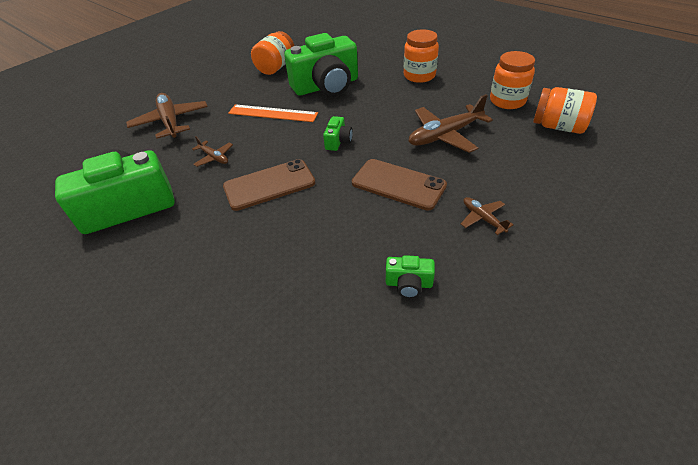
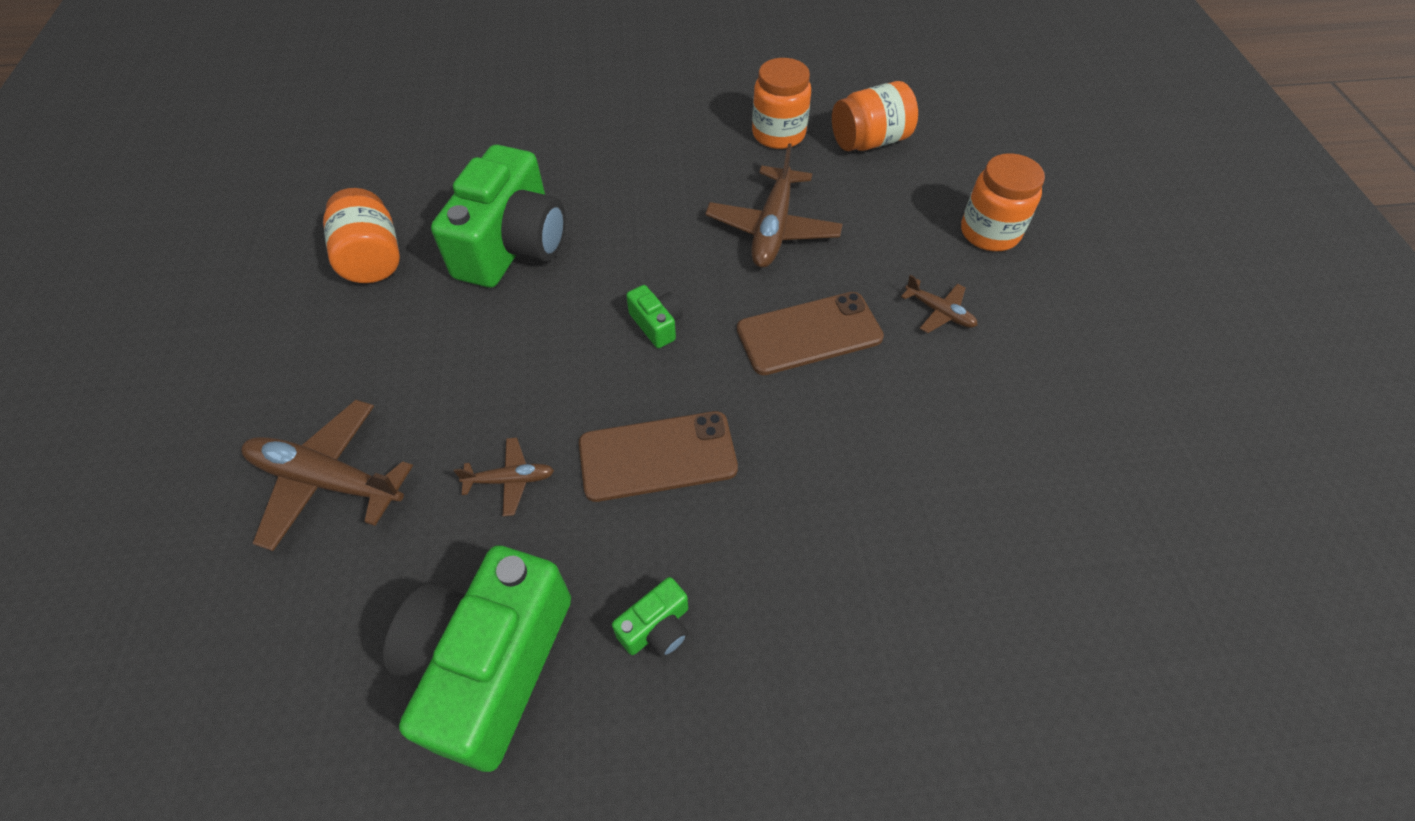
camera: 50 degrees left, 10 degrees up
brown phone [223,159,315,211] -> brown phone turned 60 degrees clockwise [579,411,738,502]
orange ruler [228,105,318,122] -> none
green camera [386,255,435,298] -> green camera moved to [612,577,689,658]
orange jar [404,29,439,83] -> orange jar moved to [961,153,1045,251]
brown plane [461,197,514,235] -> brown plane turned 150 degrees counterclockwise [901,275,978,333]

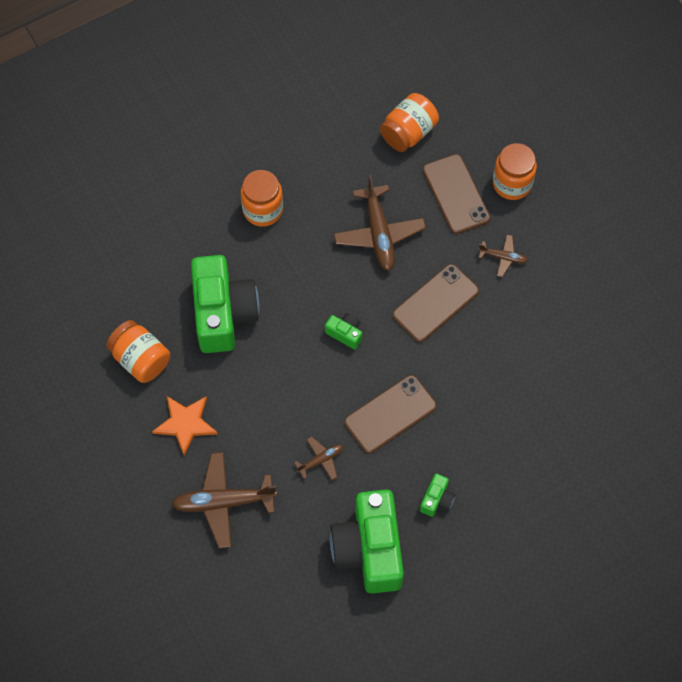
camera: 25 degrees left, 10 degrees up
orange jar [752,58,811,149] -> orange jar moved to [241,170,283,227]
none -> orange star [152,396,218,455]
none -> brown phone [423,154,490,234]

